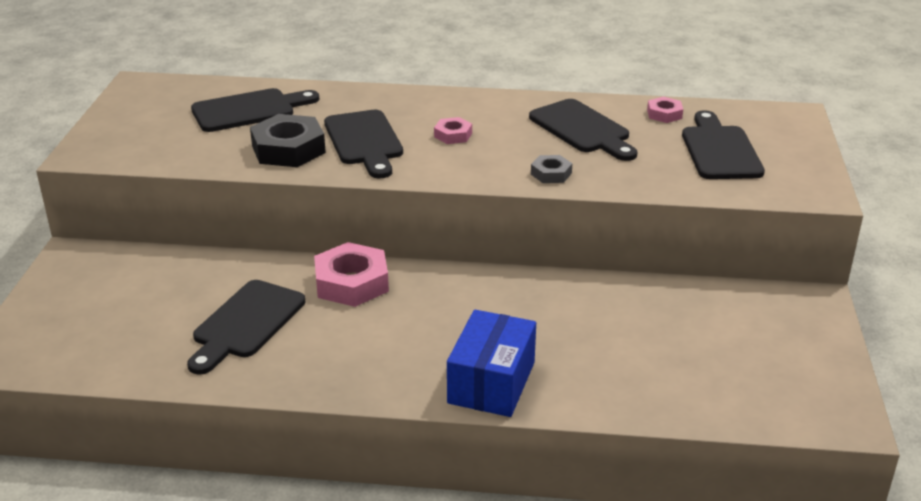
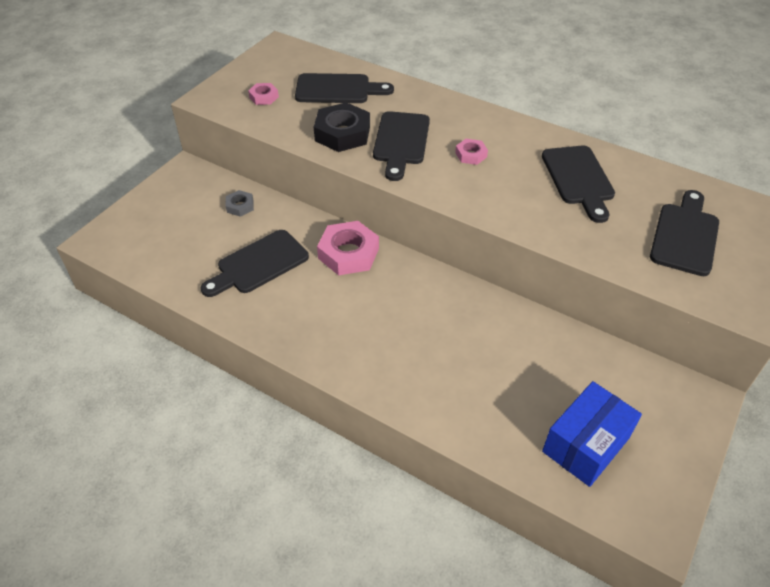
camera: 25 degrees right, 15 degrees up
blue box [447,310,536,417] -> blue box moved to [542,381,642,487]
grey nut [531,155,572,183] -> grey nut moved to [226,190,254,217]
pink nut [647,97,683,123] -> pink nut moved to [248,83,279,105]

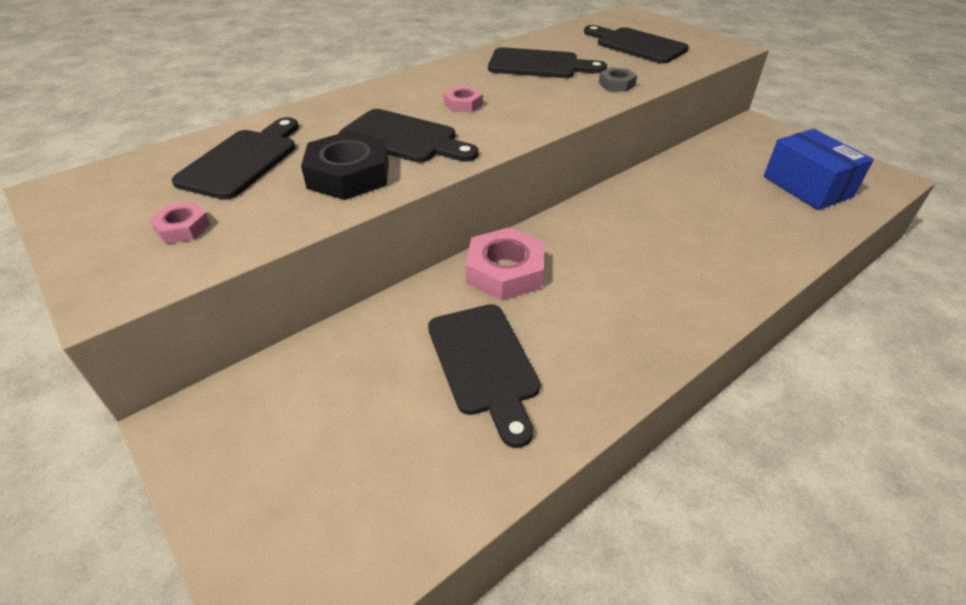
camera: 70 degrees left, 5 degrees down
grey nut [226,190,254,217] -> grey nut moved to [599,67,637,92]

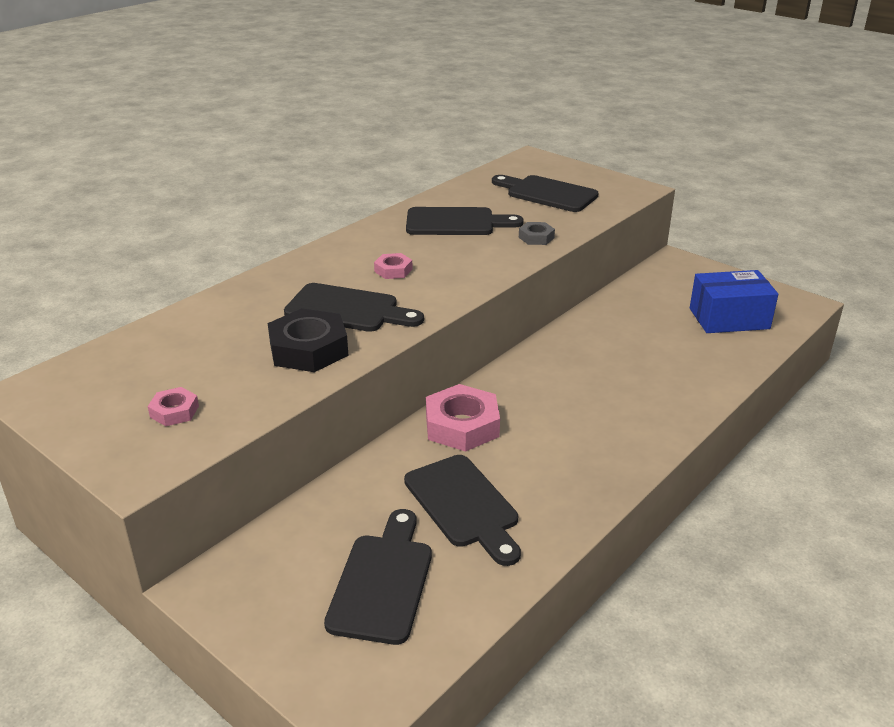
camera: 10 degrees left, 10 degrees down
black cutting board [172,117,299,200] -> black cutting board moved to [324,509,432,645]
blue box [764,129,874,210] -> blue box turned 60 degrees counterclockwise [690,270,778,333]

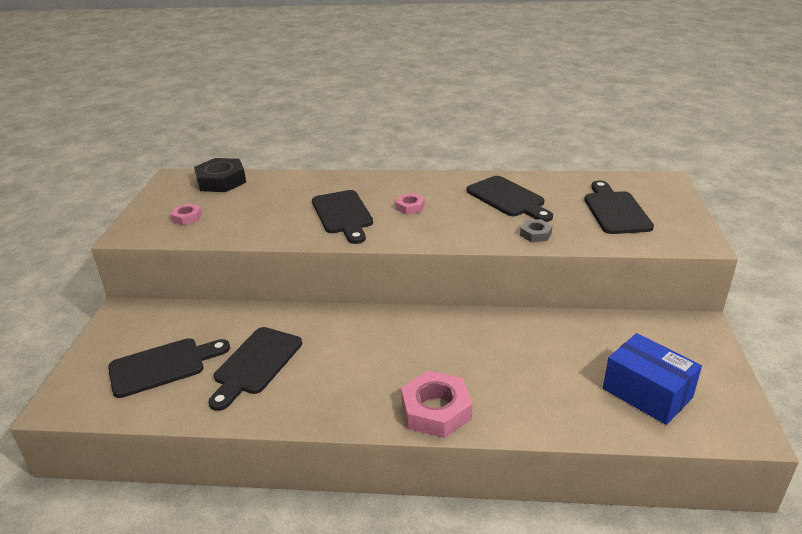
camera: 55 degrees right, 0 degrees up
black nut [268,308,349,372] -> black nut moved to [194,158,246,192]
pink nut [426,384,500,452] -> pink nut moved to [401,370,473,438]

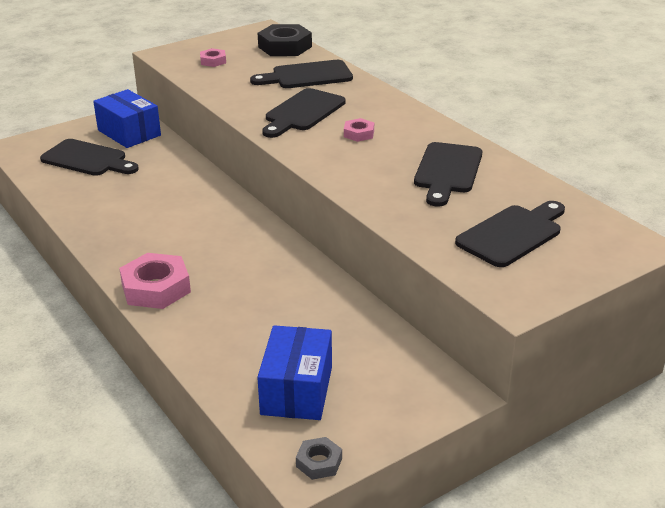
camera: 50 degrees right, 0 degrees up
black cutting board [208,327,302,411] -> black cutting board moved to [250,60,353,88]
grey nut [520,219,552,242] -> grey nut moved to [296,437,342,480]
none -> blue box [93,89,161,148]

